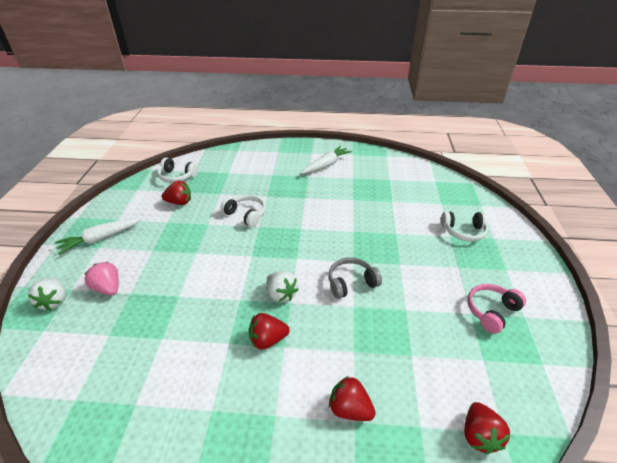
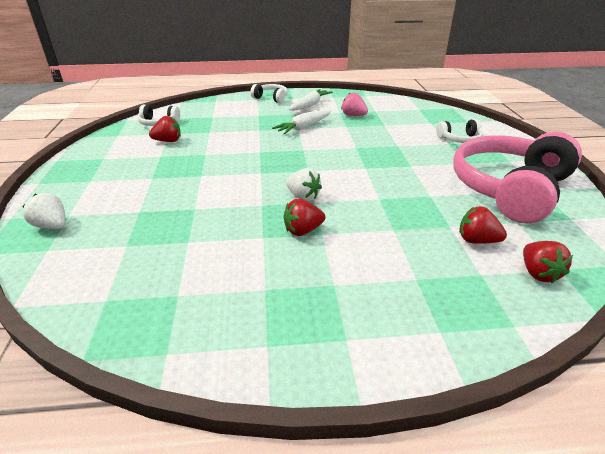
camera: 10 degrees left, 5 degrees down
white strawberry [28,278,66,311] -> white strawberry turned 150 degrees clockwise [22,193,66,229]
white carrot [55,218,141,255] -> white carrot moved to [272,110,331,134]
pink strawberry [85,261,119,295] -> pink strawberry moved to [341,92,368,116]
white headphones [221,195,266,227] -> white headphones moved to [251,84,287,103]
grey headphones [328,257,382,299] -> none
red strawberry [329,376,376,421] -> red strawberry moved to [459,206,507,244]
pink headphones [467,284,526,334] -> pink headphones [453,132,582,223], size x2.35

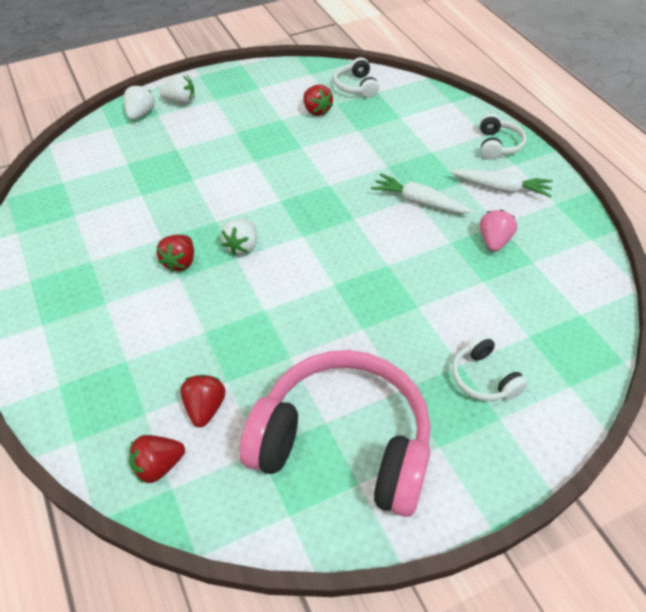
camera: 70 degrees right, 15 degrees up
red strawberry [283,199,326,236] -> red strawberry turned 120 degrees counterclockwise [157,235,194,272]
none -> white strawberry [160,73,195,104]

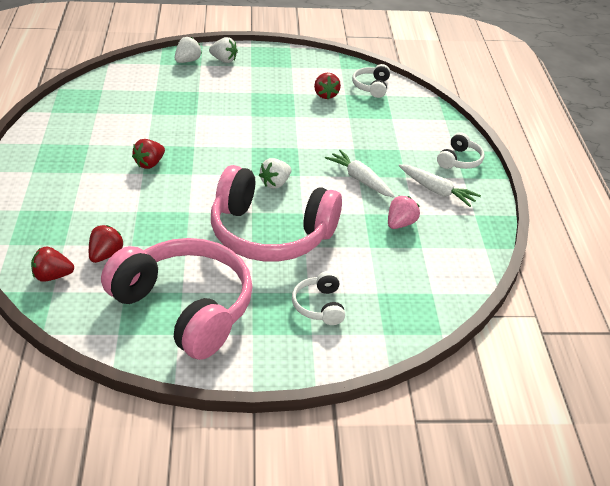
camera: 20 degrees right, 10 degrees down
white strawberry [221,219,257,255] -> white strawberry moved to [259,158,291,189]
none -> pink headphones [211,165,342,262]

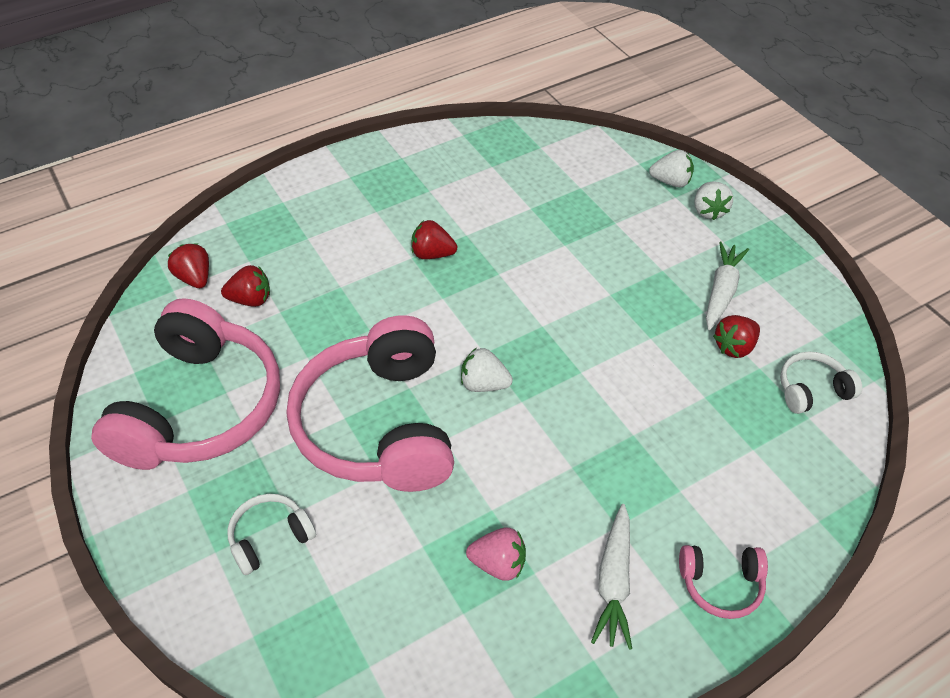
camera: 65 degrees right, 10 degrees up
white carrot [325,150,395,198] -> white carrot moved to [706,241,749,330]
white headphones [437,132,484,169] -> pink headphones [679,545,768,619]

